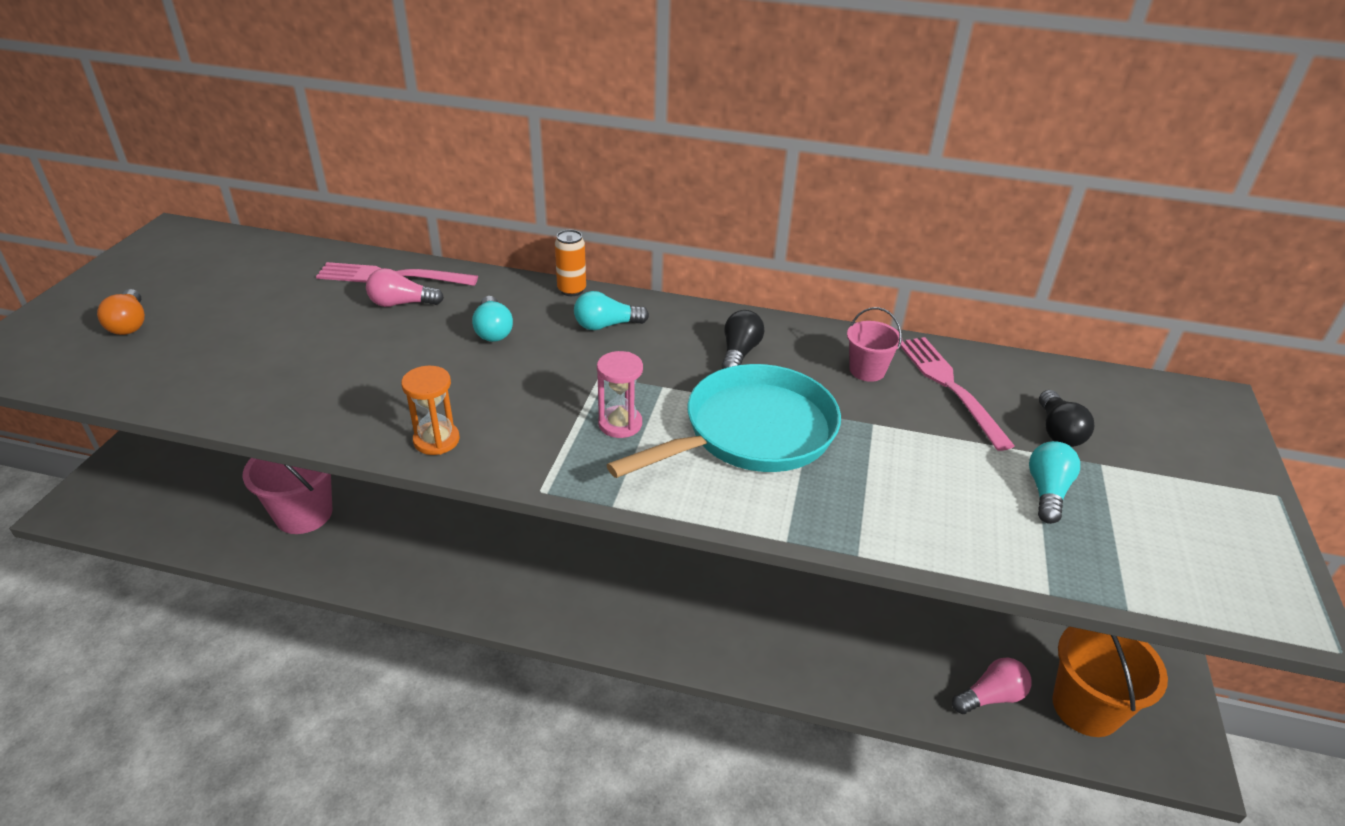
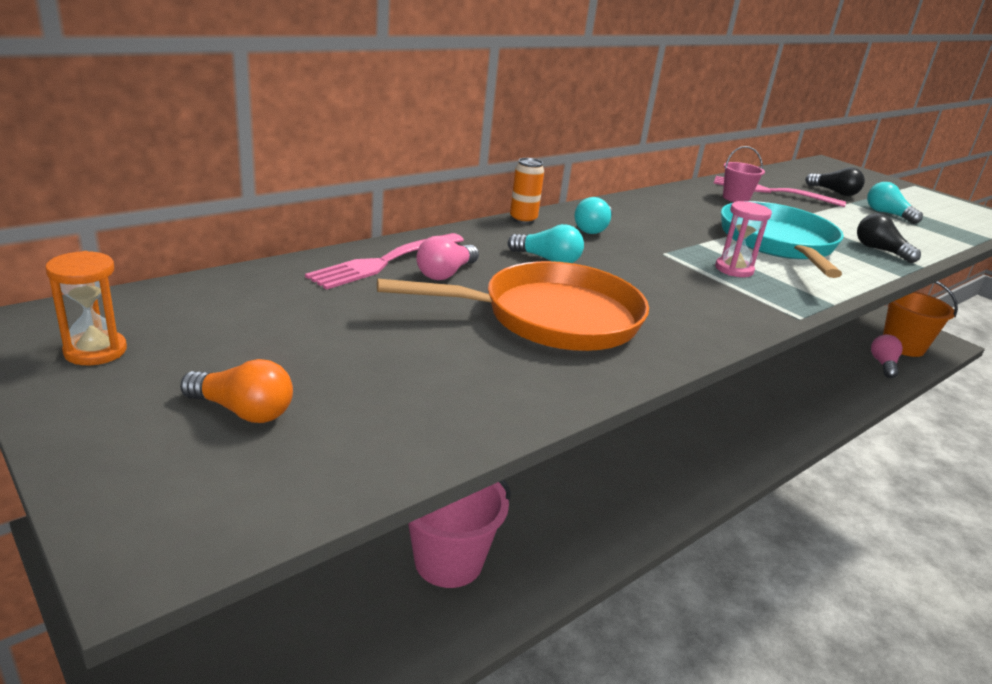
camera: 55 degrees left, 10 degrees down
orange hourglass [401,366,460,455] -> orange hourglass moved to [45,251,127,365]
black light bulb [722,310,764,369] -> black light bulb moved to [857,214,921,263]
none -> orange pan [377,261,649,351]

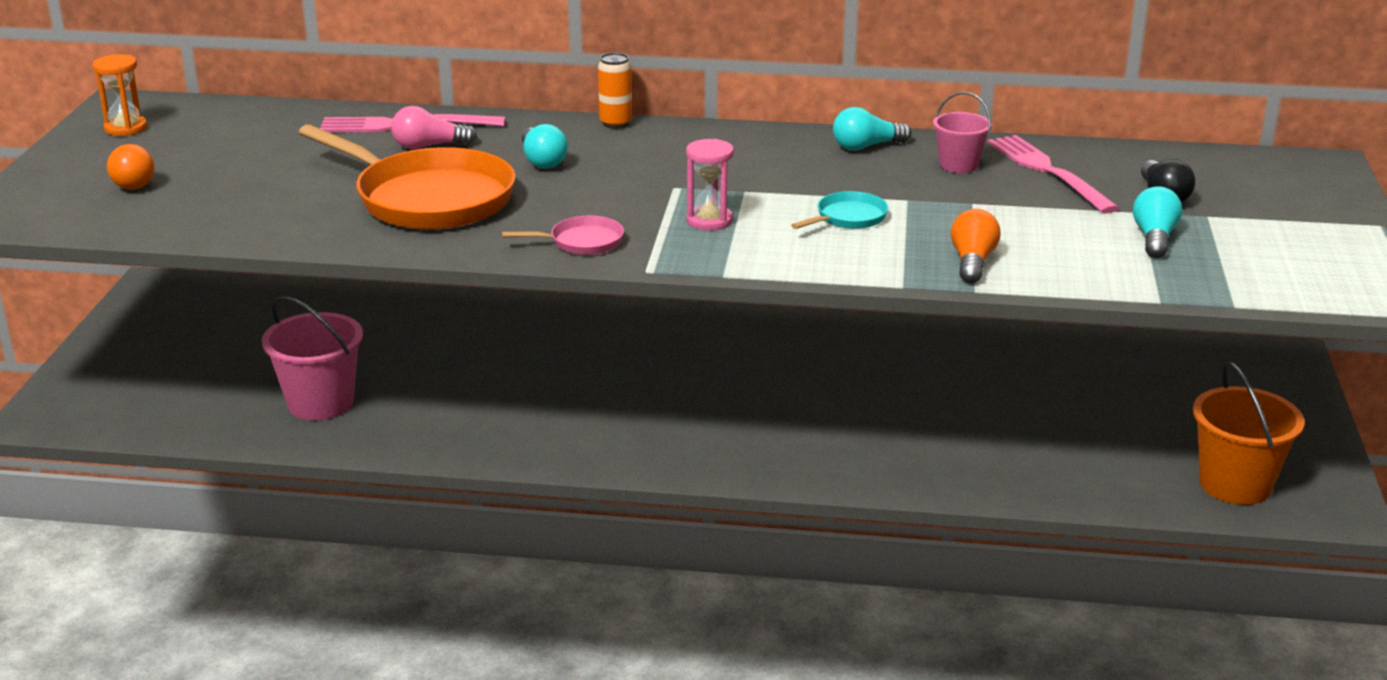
camera: 50 degrees right, 0 degrees up
turquoise light bulb [574,197,612,234] -> turquoise light bulb moved to [833,107,912,151]
turquoise pan [721,201,844,278] -> turquoise pan [791,191,888,229], size x0.44
black light bulb [857,214,921,263] -> orange light bulb [951,209,1000,283]
pink light bulb [871,334,903,378] -> none
none -> pink pan [502,215,624,255]

